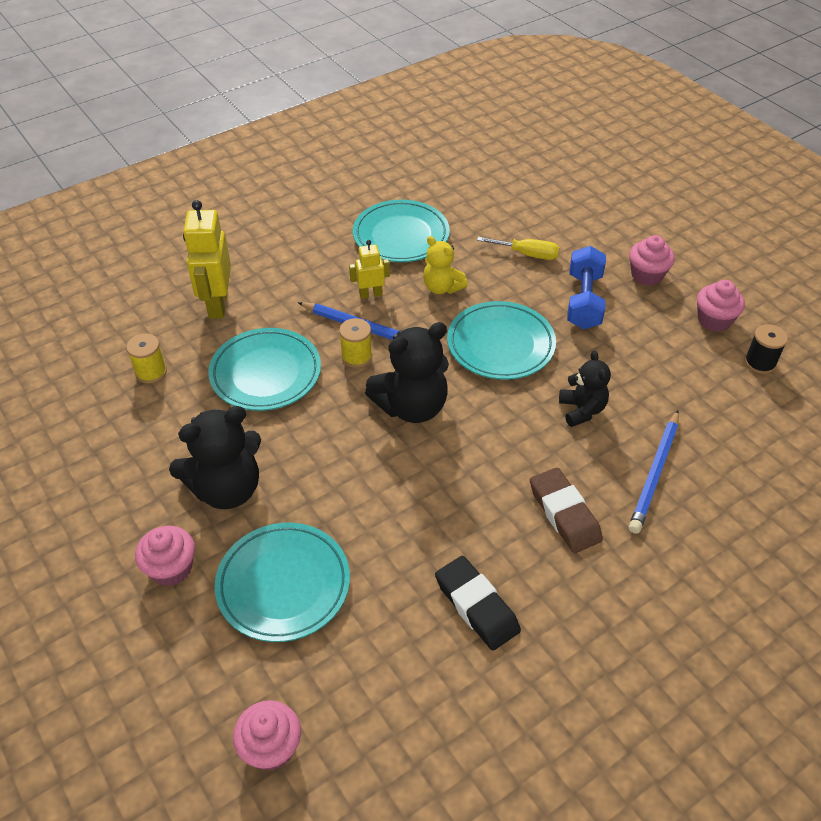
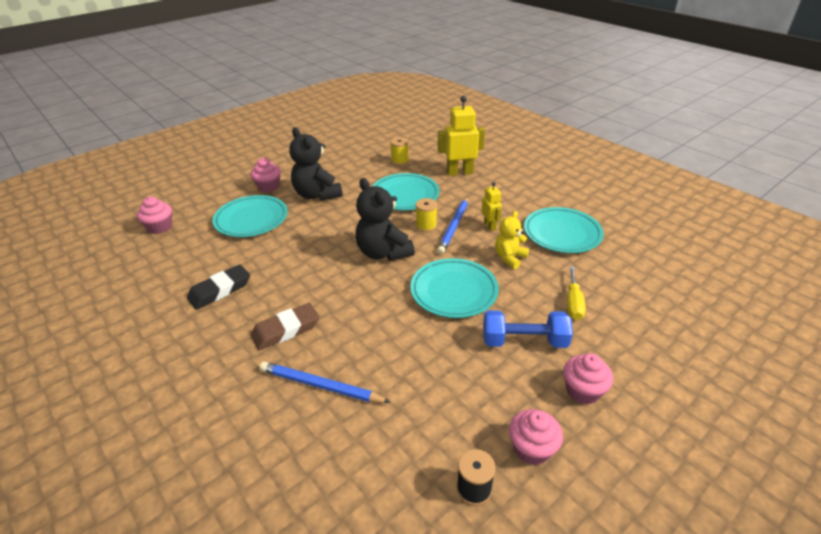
camera: 85 degrees right, 10 degrees down
black teddy bear [559,350,611,427] -> none

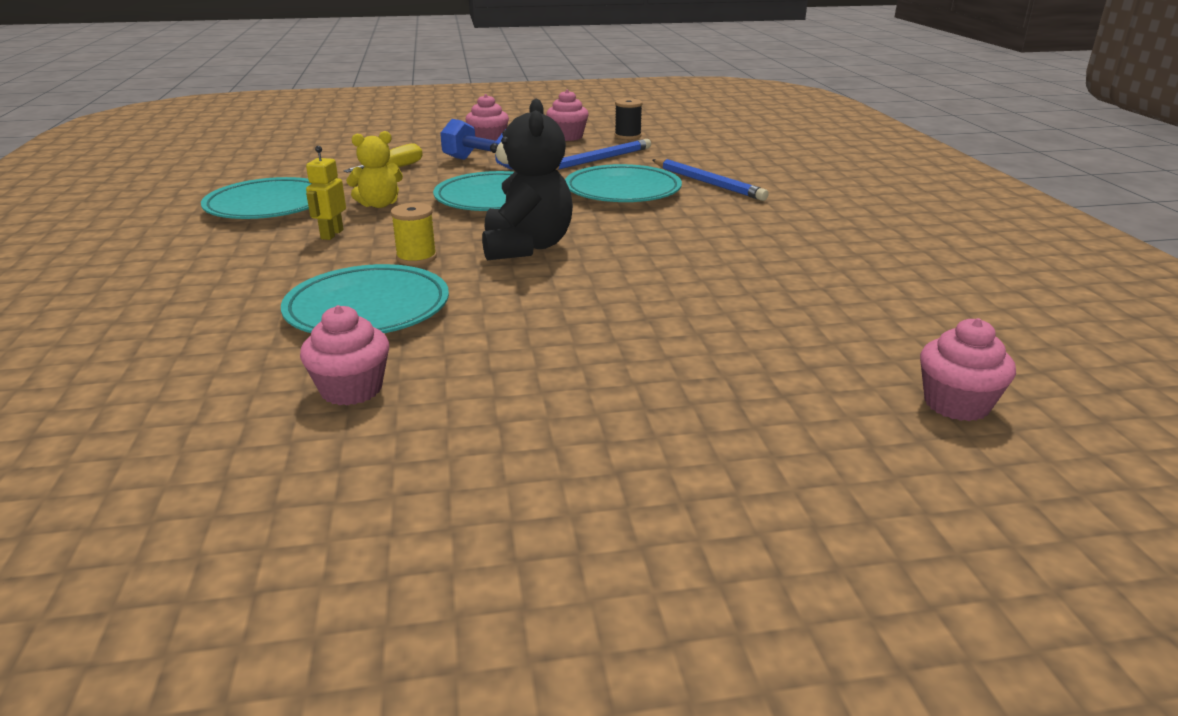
camera: 150 degrees left, 10 degrees down
black eraser [187,264,250,310] -> none
turquoise plate [213,195,288,237] -> turquoise plate moved to [565,164,682,202]
brown eraser [250,303,319,350] -> none
pink cupcake [251,158,281,192] -> pink cupcake moved to [300,305,389,405]
black teddy bear [289,127,343,201] -> none
yellow spool [390,137,409,166] -> none
blue pencil [437,197,469,254] -> blue pencil moved to [556,139,651,170]
yellow robot [438,96,485,176] -> none

